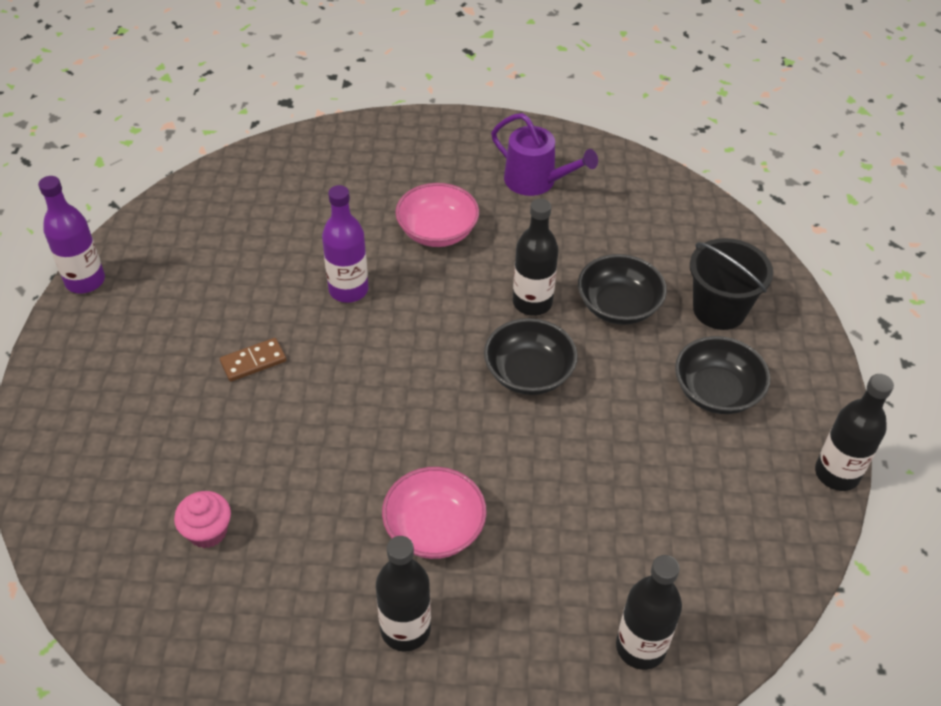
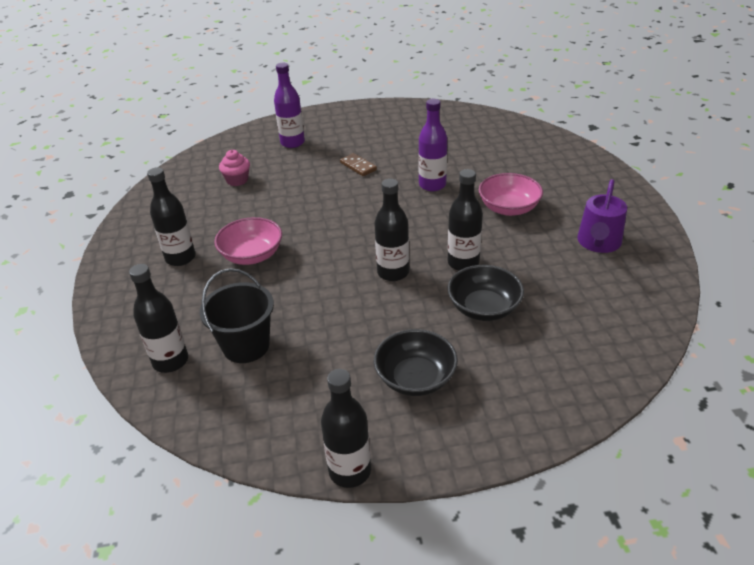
camera: 80 degrees right, 10 degrees down
purple bottle [38,176,105,294] -> purple bottle moved to [274,63,305,148]
black bowl [484,318,578,395] -> black bottle [374,179,409,281]
black bucket [690,238,773,330] -> black bucket moved to [200,268,274,363]

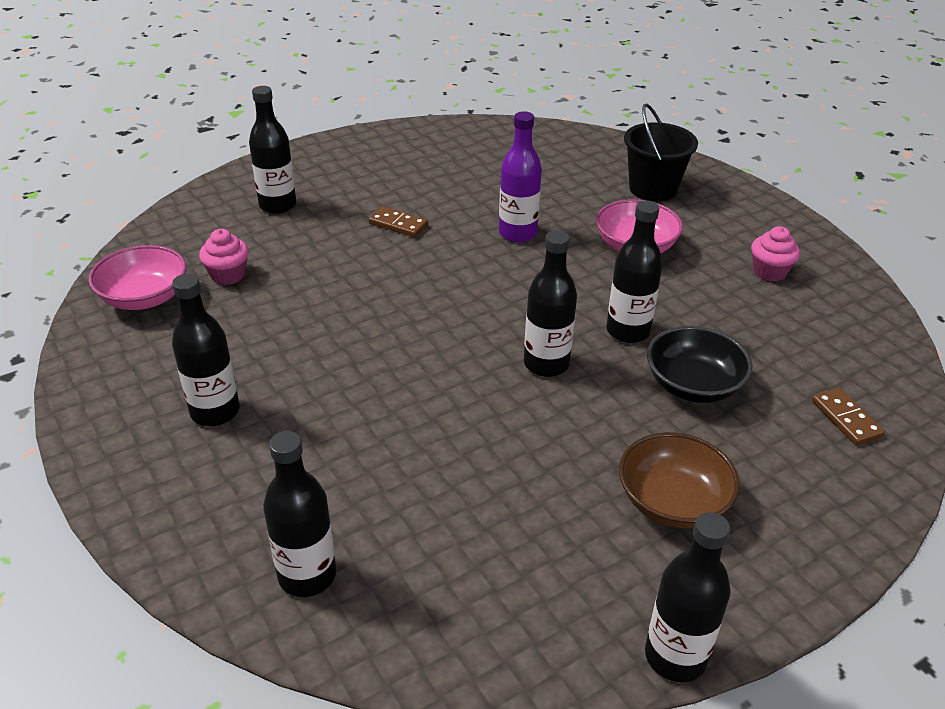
camera: 25 degrees left, 0 degrees up
black bucket [200,268,274,363] -> black bucket moved to [624,103,698,202]
pink bowl [214,217,282,265] -> pink bowl moved to [89,245,187,310]
purple bottle [274,63,305,148] -> black bottle [249,86,296,214]
black bowl [374,329,458,396] -> brown bowl [619,432,740,528]
purple watering can [577,179,627,253] -> pink cupcake [751,226,800,282]
none -> brown domino [812,388,885,445]

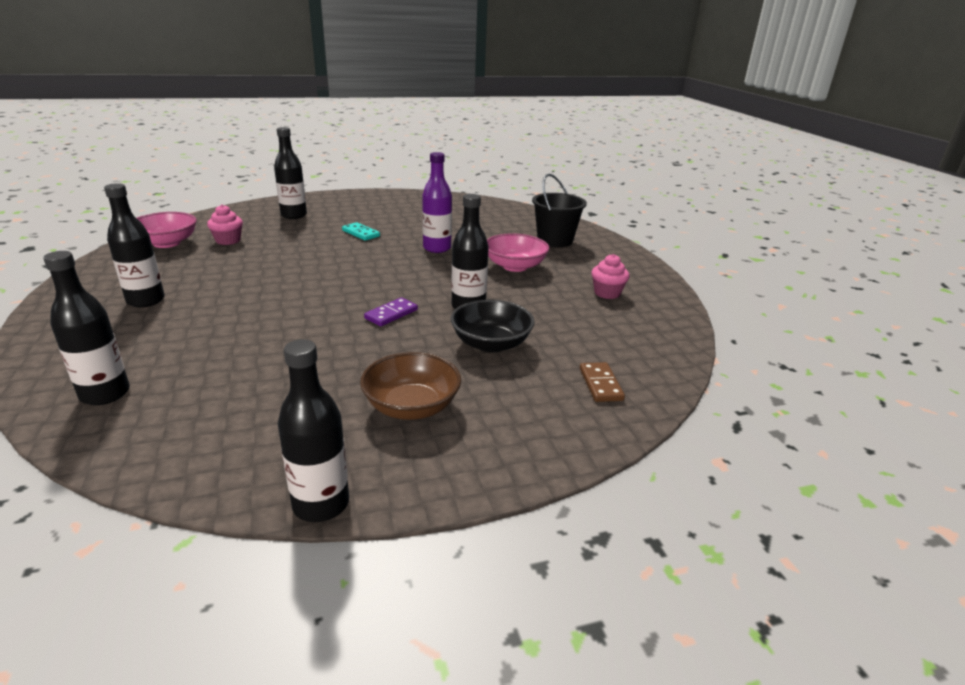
camera: 15 degrees right, 10 degrees down
brown domino [369,206,428,237] -> turquoise domino [342,222,380,241]
black bottle [524,230,577,377] -> purple domino [364,298,418,326]

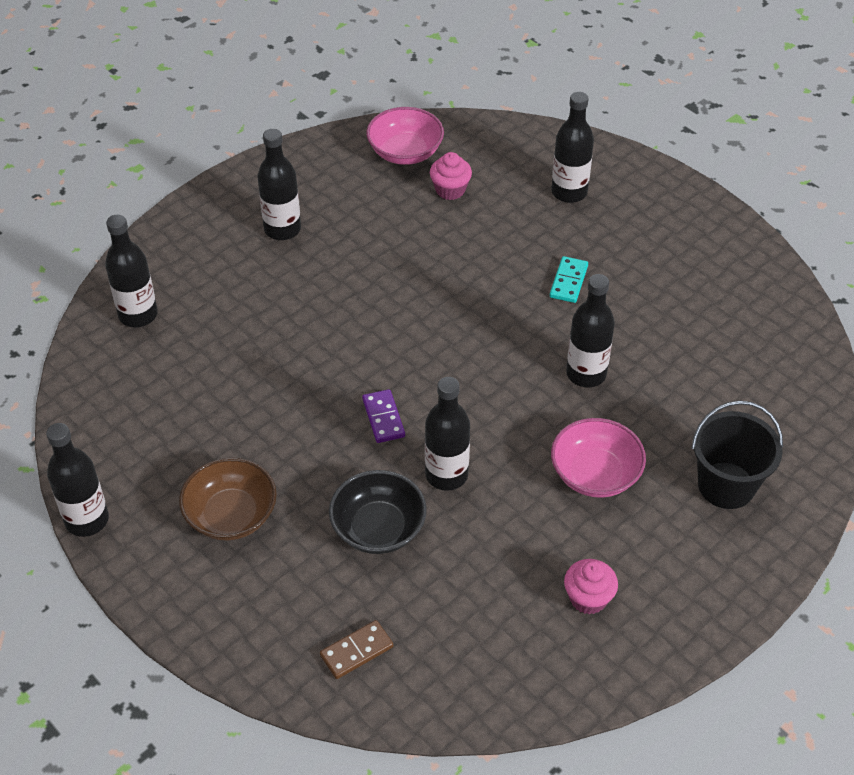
camera: 65 degrees right, 20 degrees up
purple domino [364,298,418,326] -> purple domino turned 60 degrees clockwise [362,389,405,443]
purple bottle [422,152,452,253] -> black bottle [566,274,615,387]

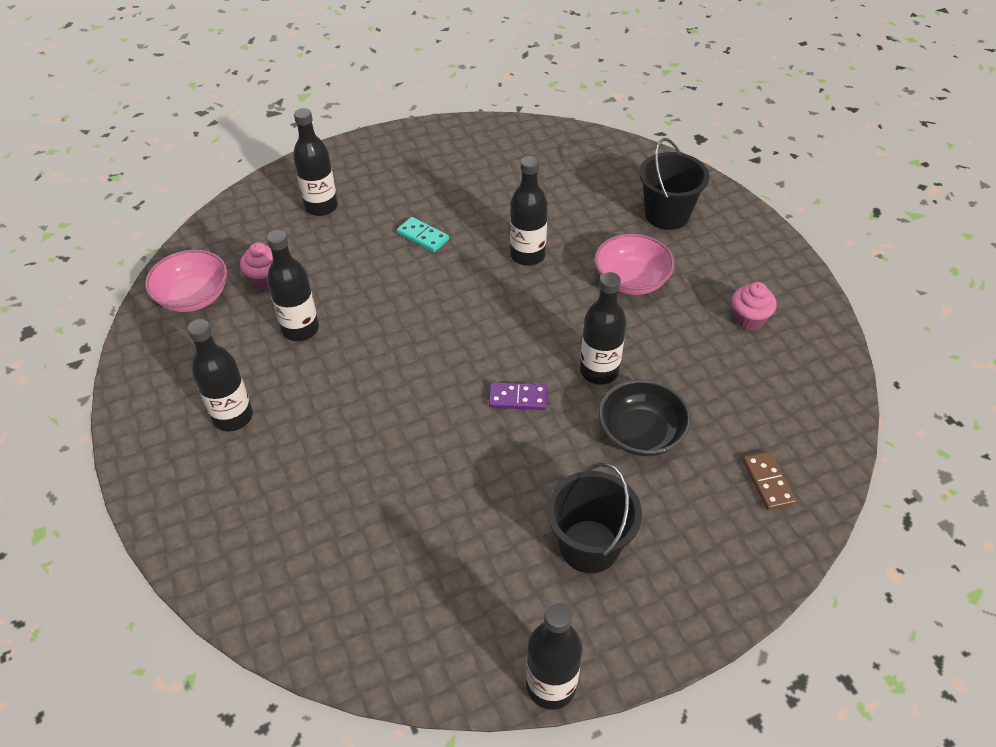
camera: 70 degrees left, 0 degrees up
black bottle [105,215,158,327] -> black bottle moved to [267,230,319,341]
brown bowl [179,458,277,540] -> black bucket [547,463,642,573]

